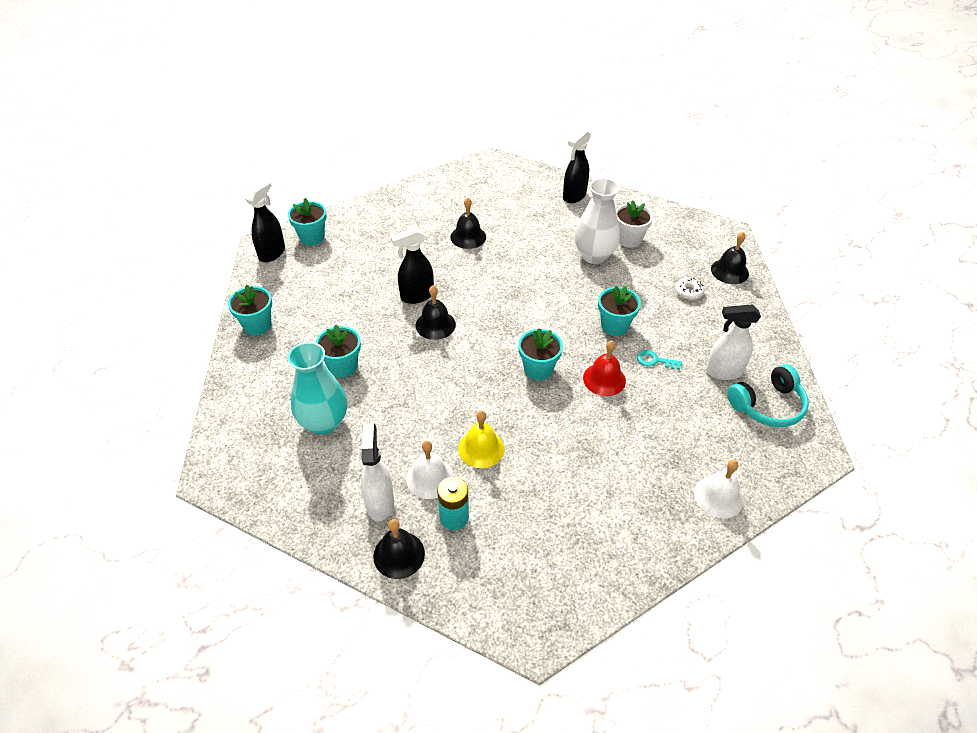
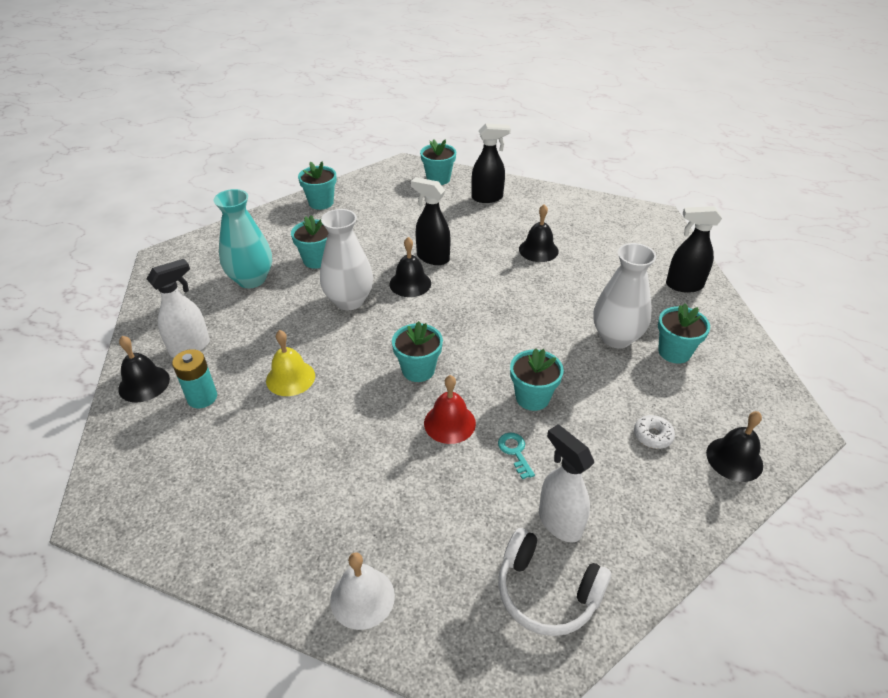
camera: 55 degrees right, 5 degrees down
black spray bottle [244,179,285,262] -> black spray bottle moved to [471,124,511,203]
white bell [406,441,454,499] -> none
white flower pot [616,200,653,248] -> turquoise flower pot [658,303,710,364]
turquoise headphones [727,364,809,427] -> white headphones [498,528,611,636]
none -> white vase [320,209,373,310]

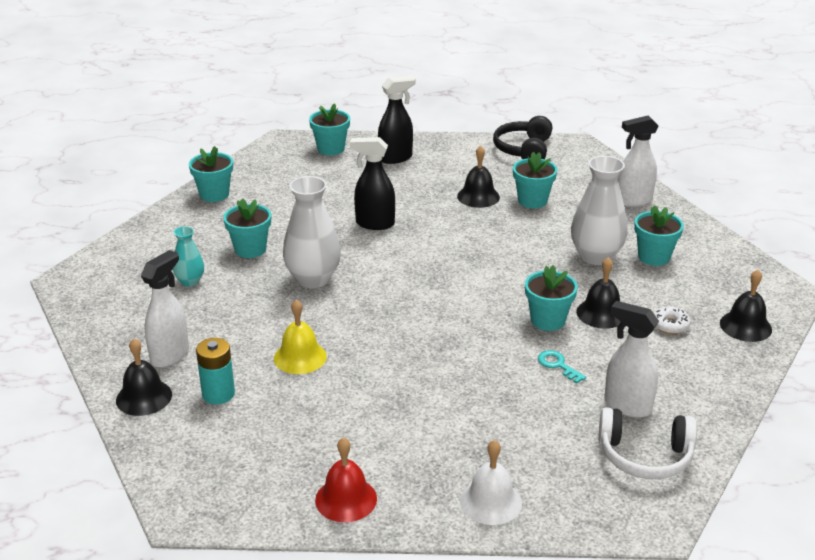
camera: 20 degrees left, 10 degrees down
turquoise vase [214,189,272,288] -> turquoise vase [173,226,204,287], size x0.55
black bell [389,237,431,297] -> black bell moved to [576,257,621,329]
turquoise flower pot [392,321,443,382] -> turquoise flower pot moved to [513,152,557,208]
red bell [424,375,476,444] -> red bell moved to [315,437,377,522]
black spray bottle [666,206,722,293] -> white spray bottle [618,115,659,207]
none -> black headphones [493,116,552,159]

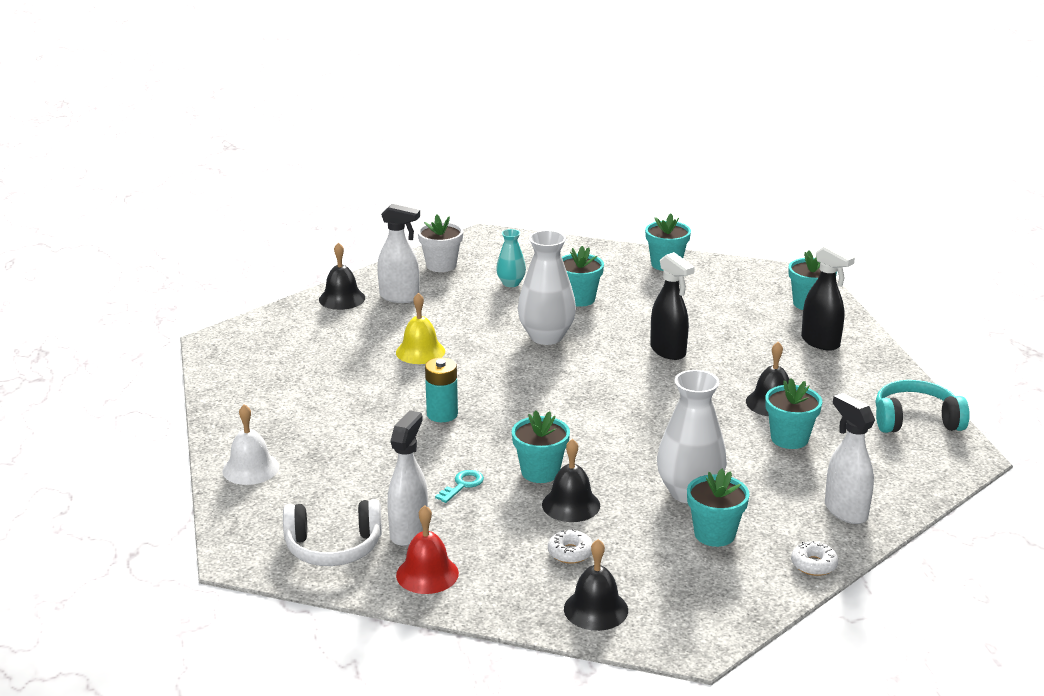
camera: 75 degrees right, 5 degrees down
turquoise battery [196,338,235,404] -> turquoise battery moved to [425,358,458,422]
red bell [315,437,377,522] -> red bell moved to [396,505,459,594]
black spray bottle [350,137,395,230] -> black spray bottle turned 150 degrees clockwise [650,252,695,360]
black headphones [493,116,552,159] -> turquoise headphones [876,380,970,433]
white headphones [598,407,697,479] -> white headphones turned 90 degrees counterclockwise [283,499,382,566]
none -> white flower pot [418,215,463,272]
none -> white donut [791,540,838,576]

